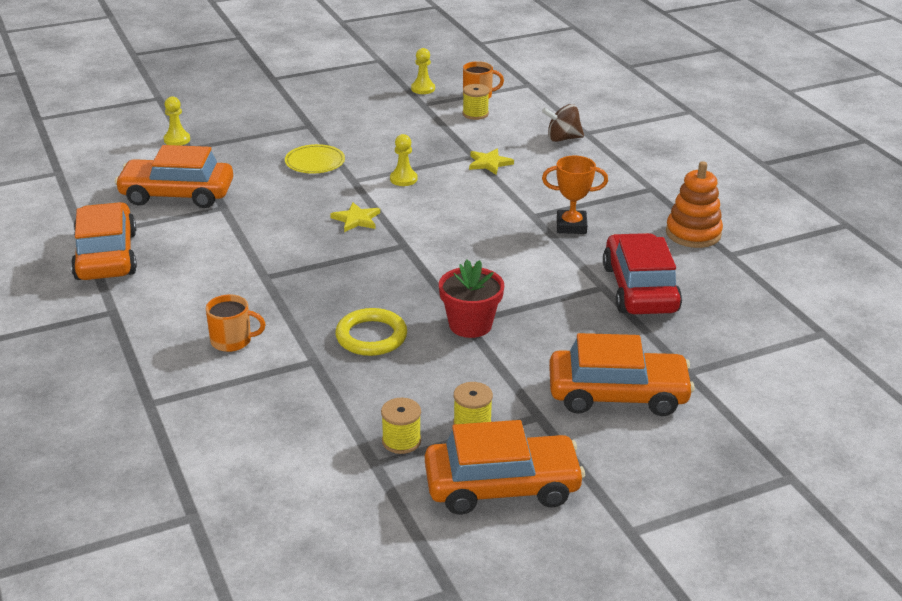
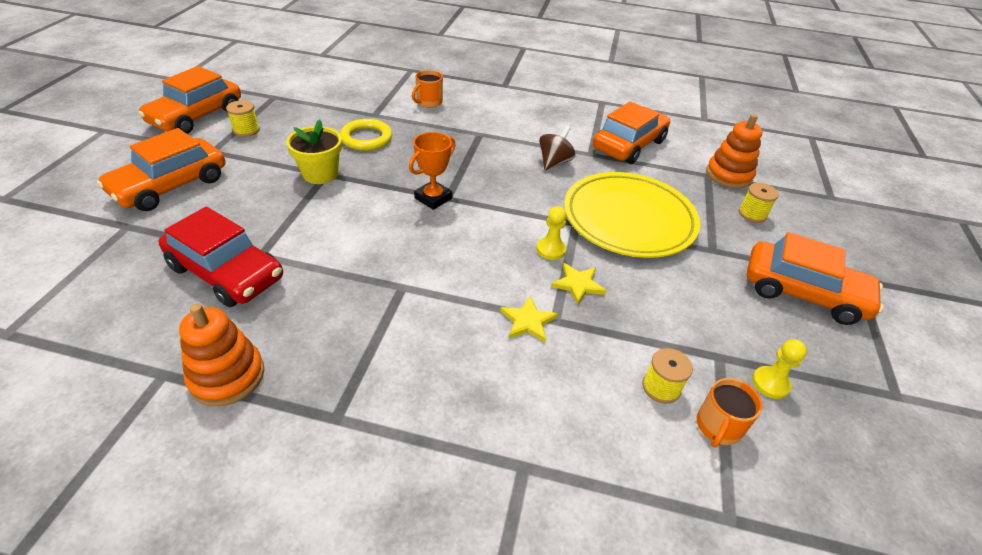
camera: 125 degrees right, 10 degrees up
orange car [71,202,137,280] -> orange car moved to [746,232,884,325]
yellow pawn [163,96,190,146] -> orange stacking toy [706,114,763,189]
yellow plate [285,144,345,173] -> yellow plate [564,172,700,258], size x2.19
yellow star [330,202,380,232] -> yellow star moved to [551,263,606,305]
yellow spool [381,398,421,454] -> yellow spool moved to [739,183,779,223]
red flower pot [439,260,504,338] -> yellow flower pot [286,119,342,184]
brown spinning top [542,104,584,142] -> brown spinning top moved to [539,126,576,170]
orange trophy [542,156,608,234] -> orange trophy moved to [409,132,456,210]

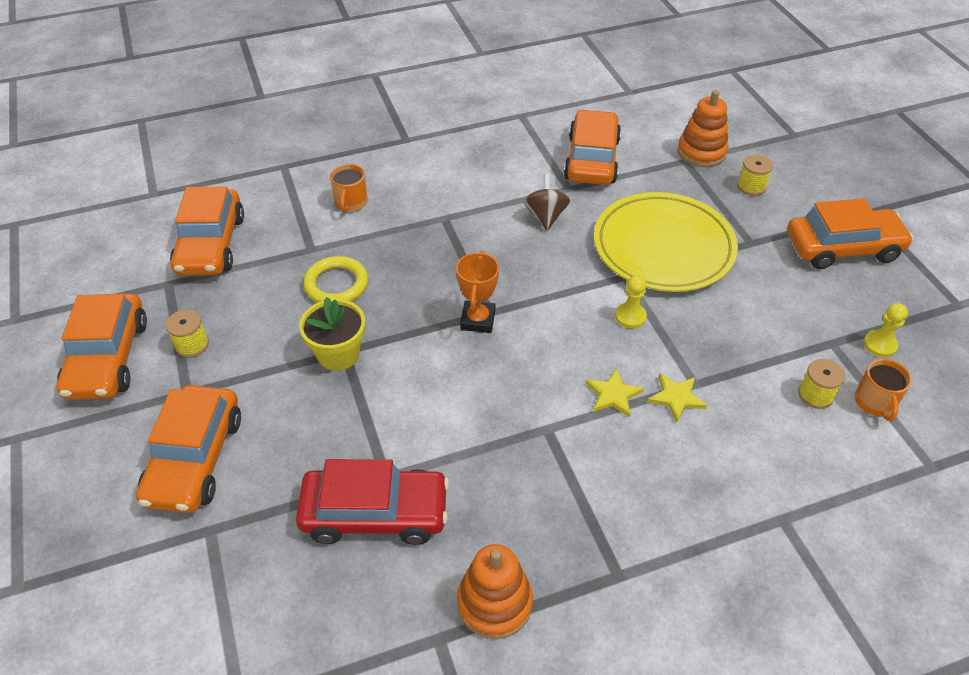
camera: 30 degrees left, 5 degrees up
yellow star [551,263,606,305] -> yellow star moved to [586,368,644,418]
none -> orange car [170,186,244,276]

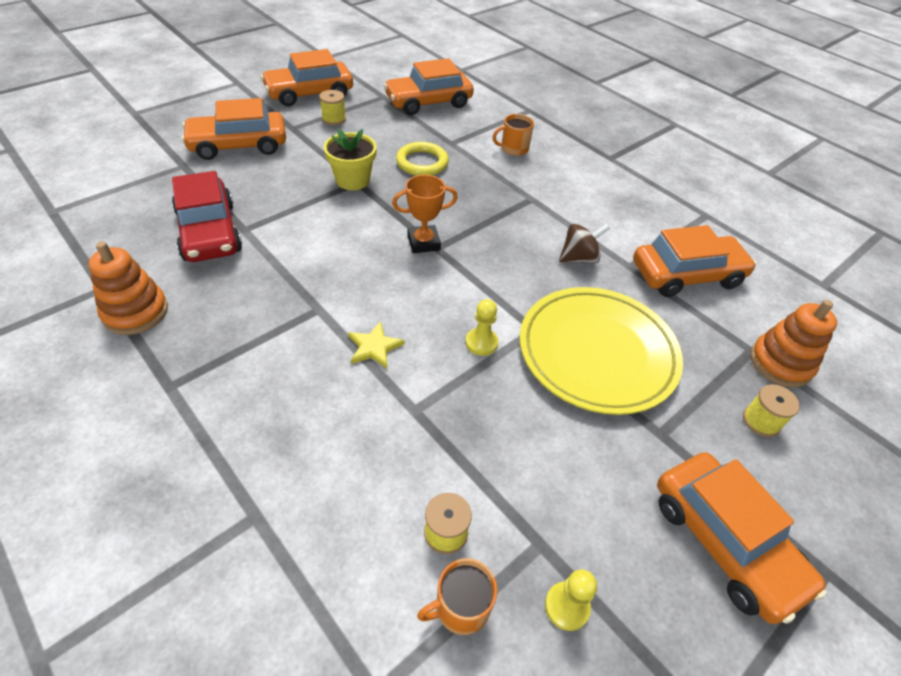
camera: 65 degrees right, 0 degrees up
yellow star [647,373,707,423] -> none

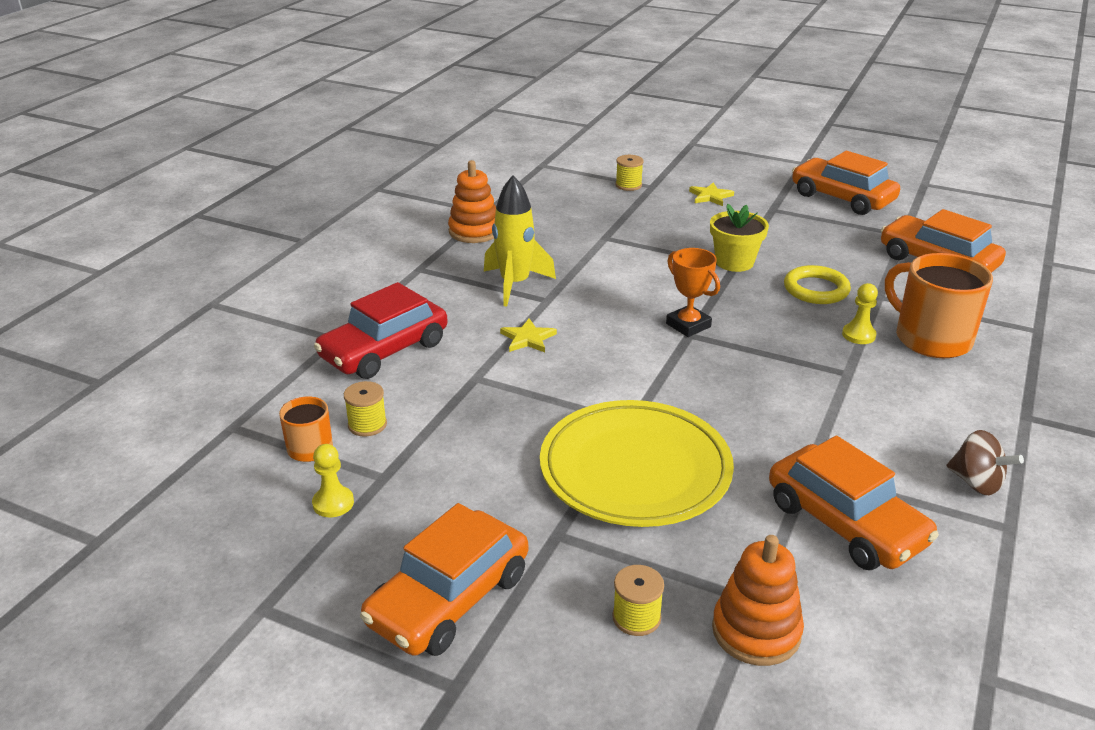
camera: 70 degrees right, 15 degrees down
red car [172,171,242,262] -> red car moved to [314,282,448,379]
orange car [181,98,286,160] -> yellow star [689,182,734,206]
yellow spool [319,90,346,125] -> yellow spool moved to [616,155,643,191]
yellow pawn [466,299,498,356] -> yellow pawn moved to [842,283,878,344]
orange mug [492,114,534,156] -> orange mug [885,253,993,358], size x1.88
brown spinning top [559,224,610,263] -> brown spinning top moved to [946,430,1024,495]
none -> yellow rocket [484,175,556,306]

